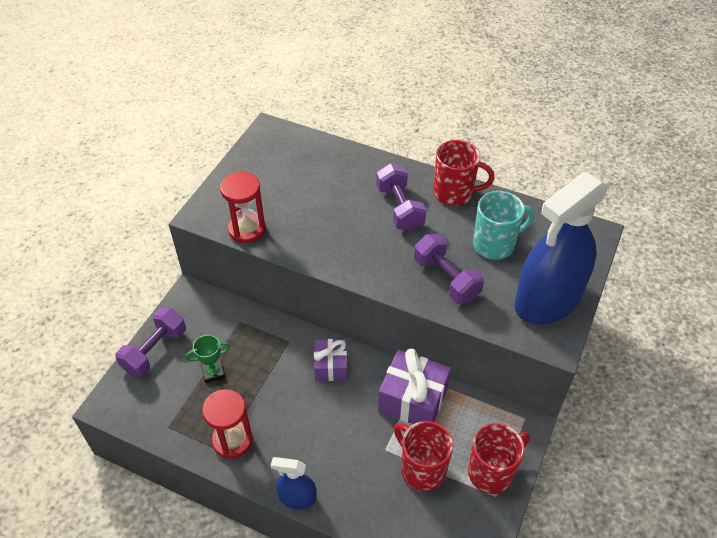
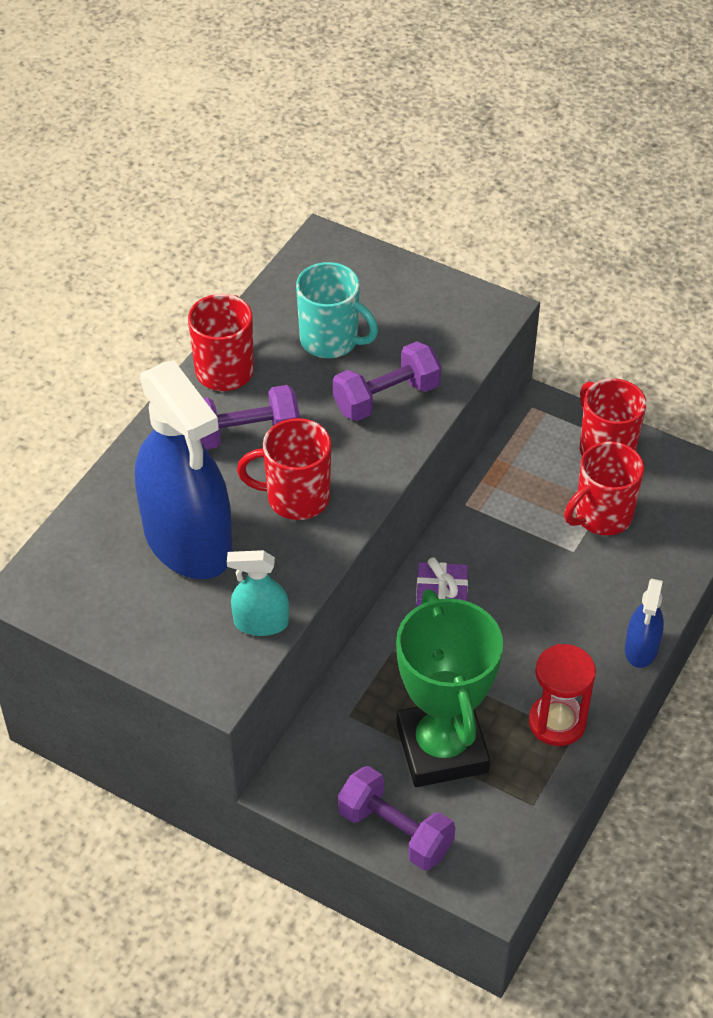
camera: 85 degrees left, 0 degrees up
green trophy [185,335,230,383] -> green trophy [396,589,503,787], size x2.49
red hourglass [220,172,266,243] -> turquoise spray bottle [227,550,289,636]
purple gift [378,349,451,424] -> none
turquoise mug [473,191,534,260] -> turquoise mug turned 135 degrees clockwise [296,262,378,358]
blue spray bottle [515,172,609,324] -> blue spray bottle moved to [135,360,232,579]
none -> red mug [237,418,331,520]

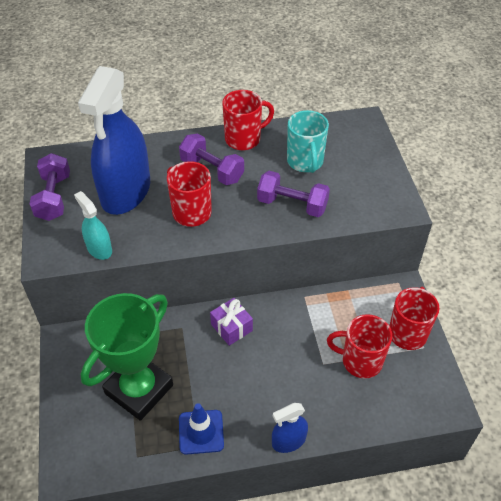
camera: 50 degrees right, 0 degrees up
purple dumbbell [338,766,455,870] -> purple dumbbell moved to [30,153,70,221]
red hourglass [529,644,596,746] -> blue traffic cone [179,403,224,455]

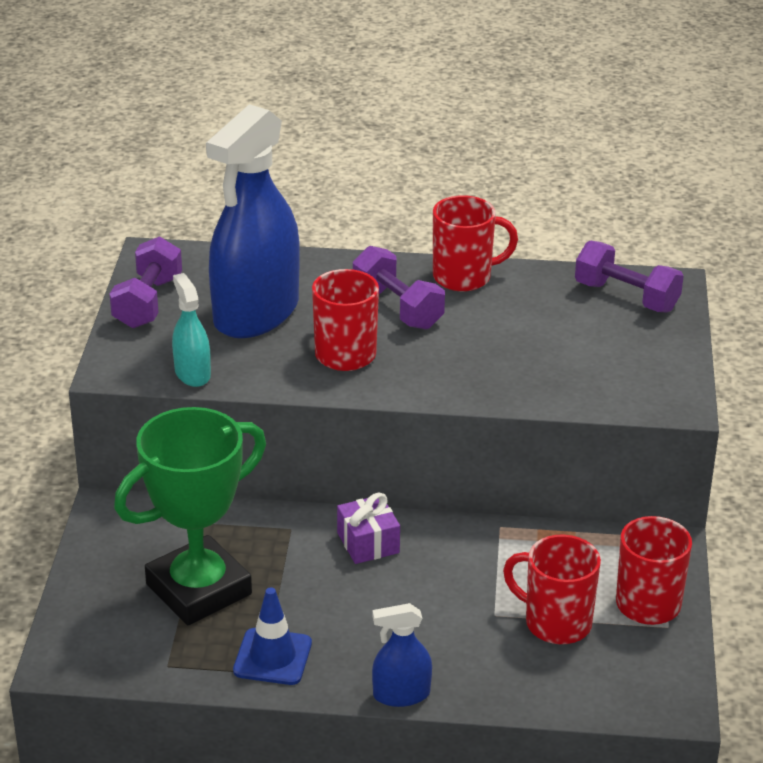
camera: 15 degrees right, 15 degrees down
purple dumbbell [257,171,330,217] -> purple dumbbell moved to [575,240,684,313]
turquoise mug [287,110,329,173] -> none

